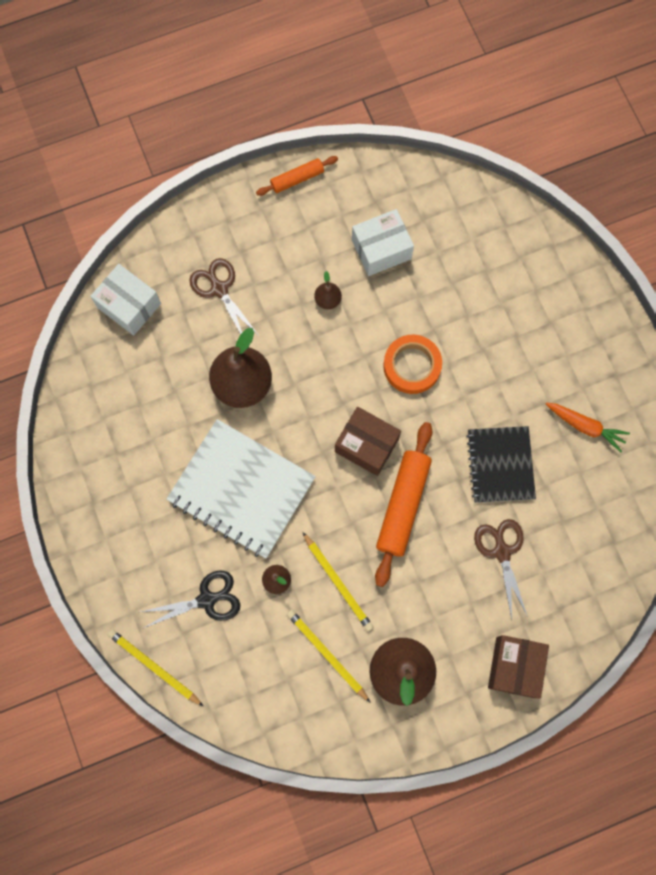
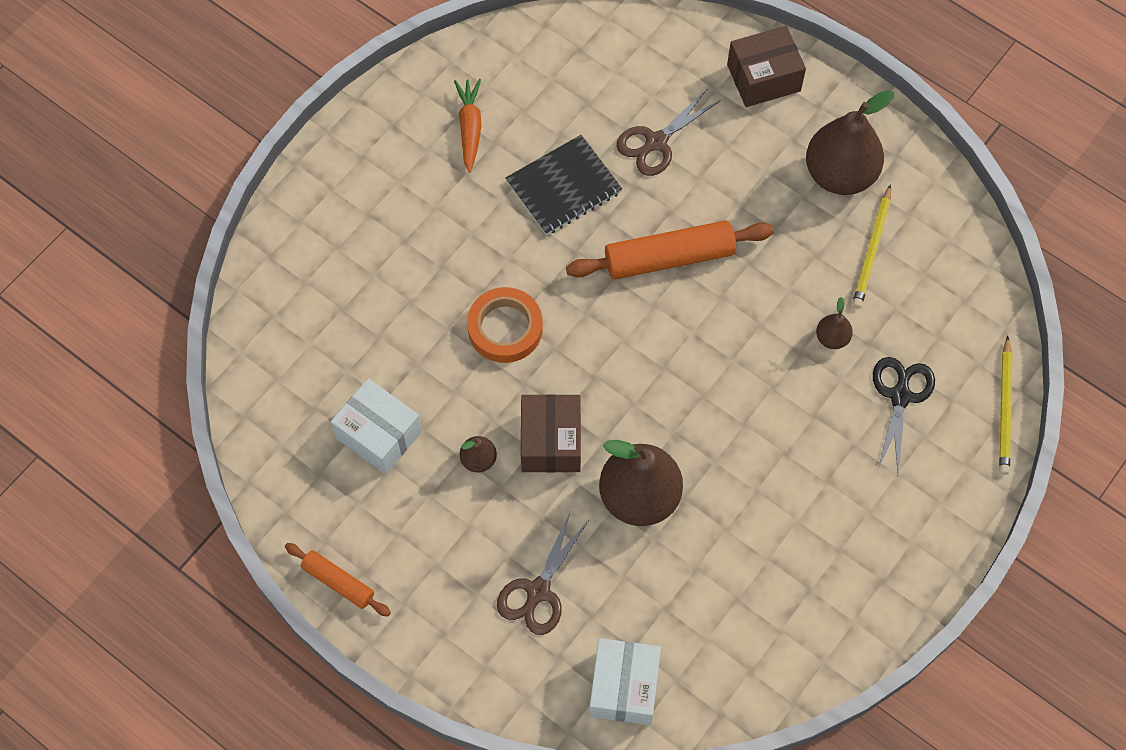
camera: 120 degrees left, 10 degrees down
black scissors [141,570,240,628] -> black scissors turned 60 degrees clockwise [873,357,935,475]
white notebook [167,419,316,558] -> none
yellow pencil [303,532,373,631] -> none
brown box [335,407,401,476] -> brown box moved to [521,394,581,473]

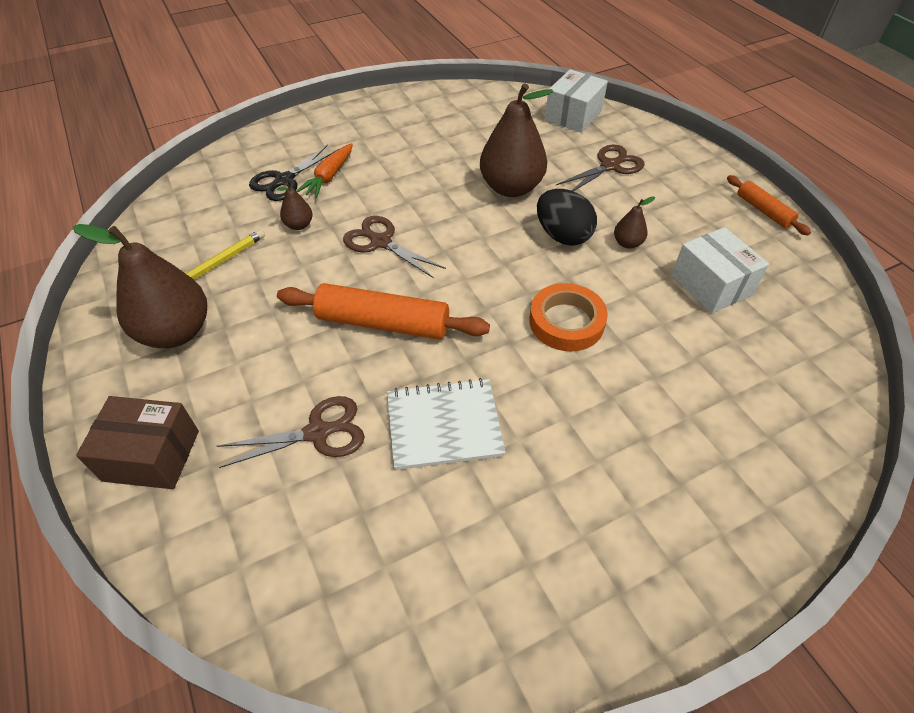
camera: 155 degrees left, 15 degrees down
orange carrot [454,79,481,173] -> orange carrot moved to [296,143,353,198]
black notebook [506,135,622,235] -> white notebook [387,378,505,470]
brown box [521,394,581,473] -> black egg [537,189,597,246]
yellow pencil [999,336,1013,475] -> none
none -> brown scissors [343,216,446,278]

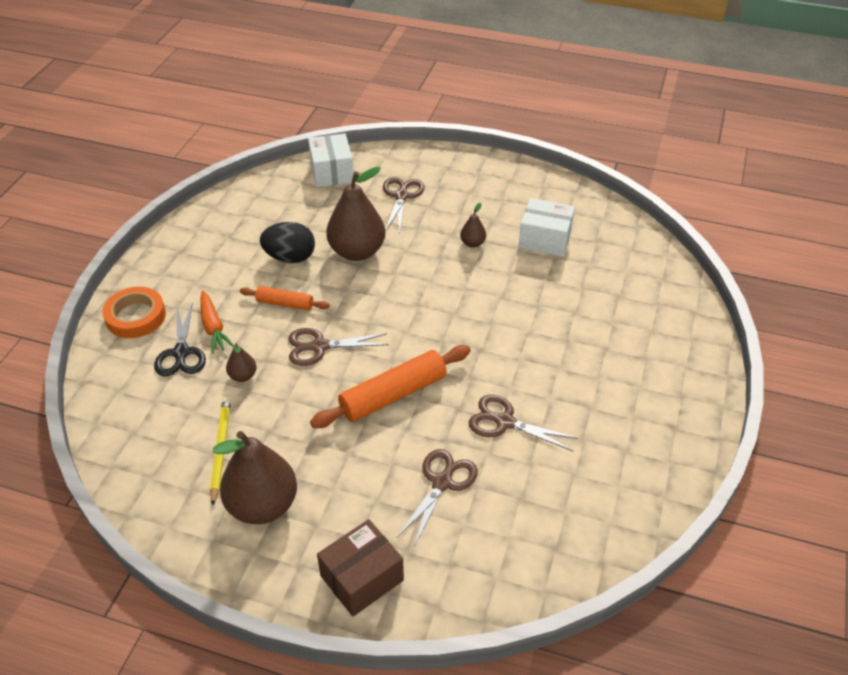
camera: 45 degrees left, 5 degrees down
white notebook [387,378,505,470] -> brown scissors [469,395,579,451]
orange tape [529,283,608,351] -> orange tape moved to [102,287,166,338]
black egg [537,189,597,246] -> black egg moved to [260,222,315,263]
orange rolling pin [727,175,811,235] -> orange rolling pin moved to [240,286,330,311]

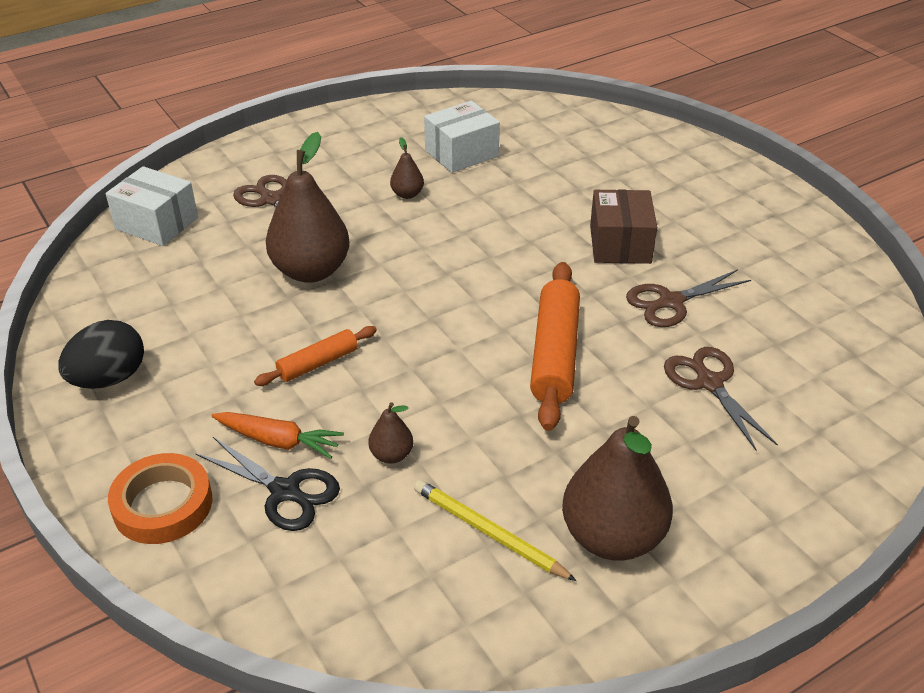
camera: 50 degrees left, 5 degrees down
black egg [260,222,315,263] -> black egg moved to [58,320,144,389]
brown scissors [288,328,389,366] -> none
brown box [317,519,404,616] -> brown box moved to [590,189,657,264]

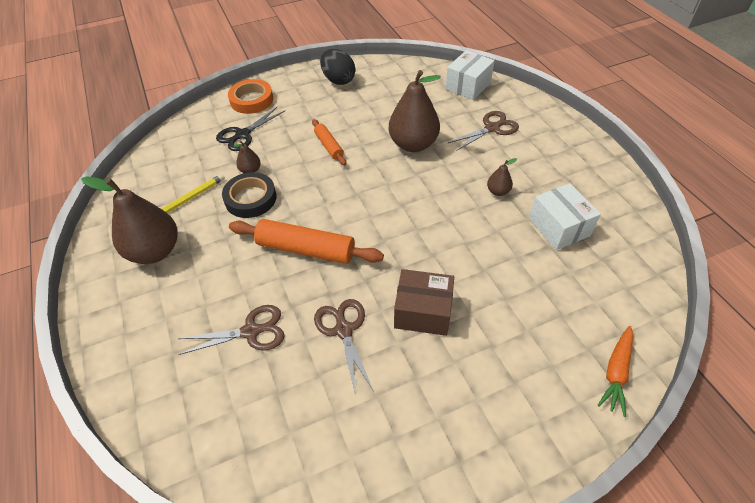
camera: 100 degrees right, 10 degrees up
orange carrot [211,412,344,459] -> orange carrot moved to [598,326,633,417]
none -> black tape [222,172,277,218]

